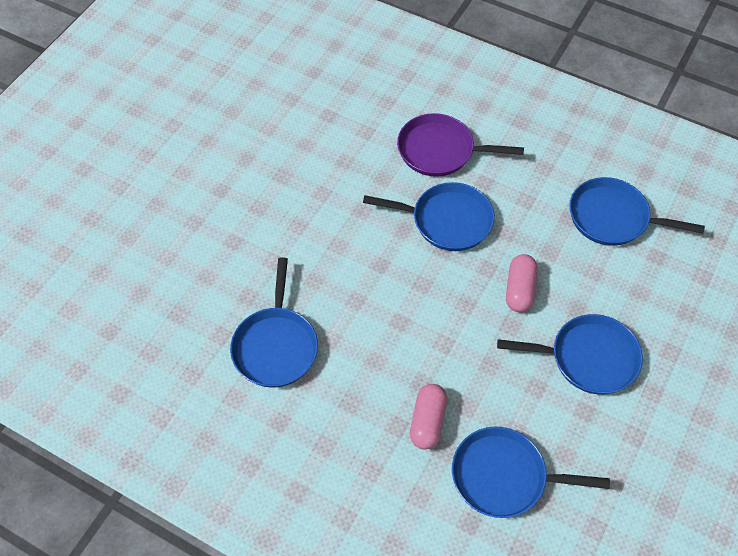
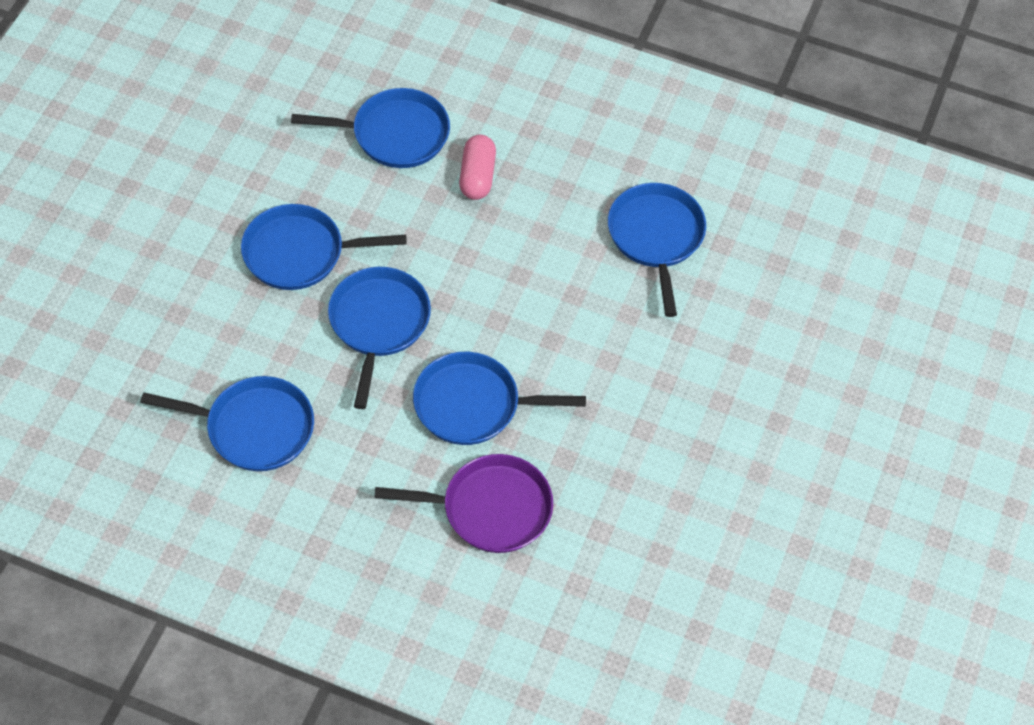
camera: 170 degrees right, 0 degrees up
pink capsule [506,254,538,312] -> blue pan [328,267,431,409]

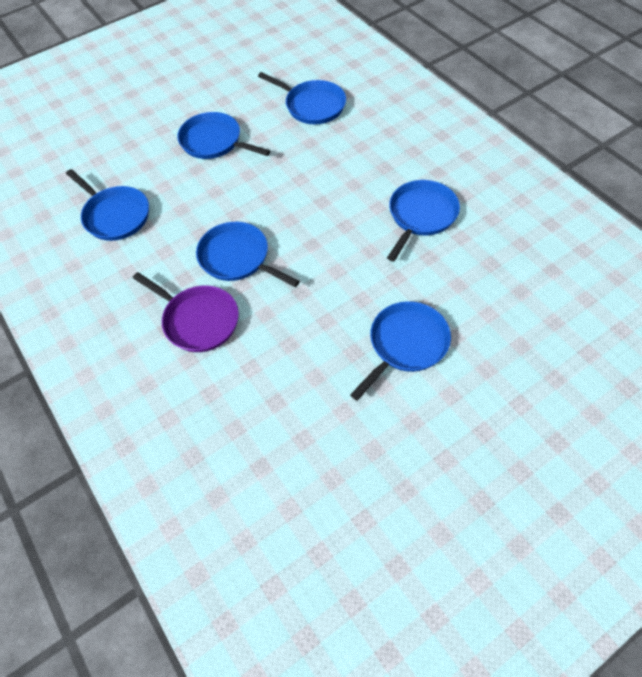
camera: 40 degrees right, 0 degrees up
blue pan [328,267,431,409] -> blue pan moved to [350,301,451,401]
pink capsule [459,135,496,200] -> none

